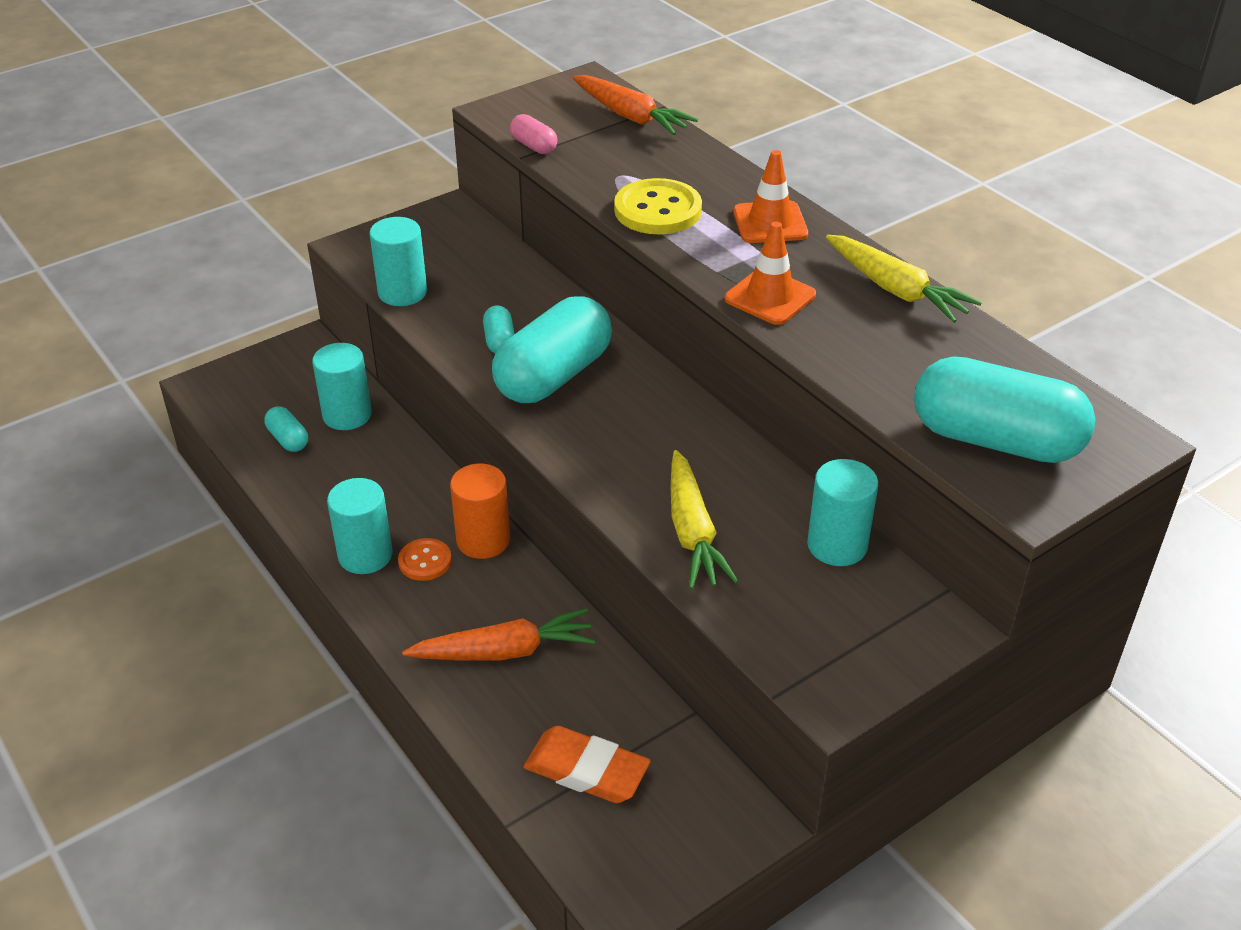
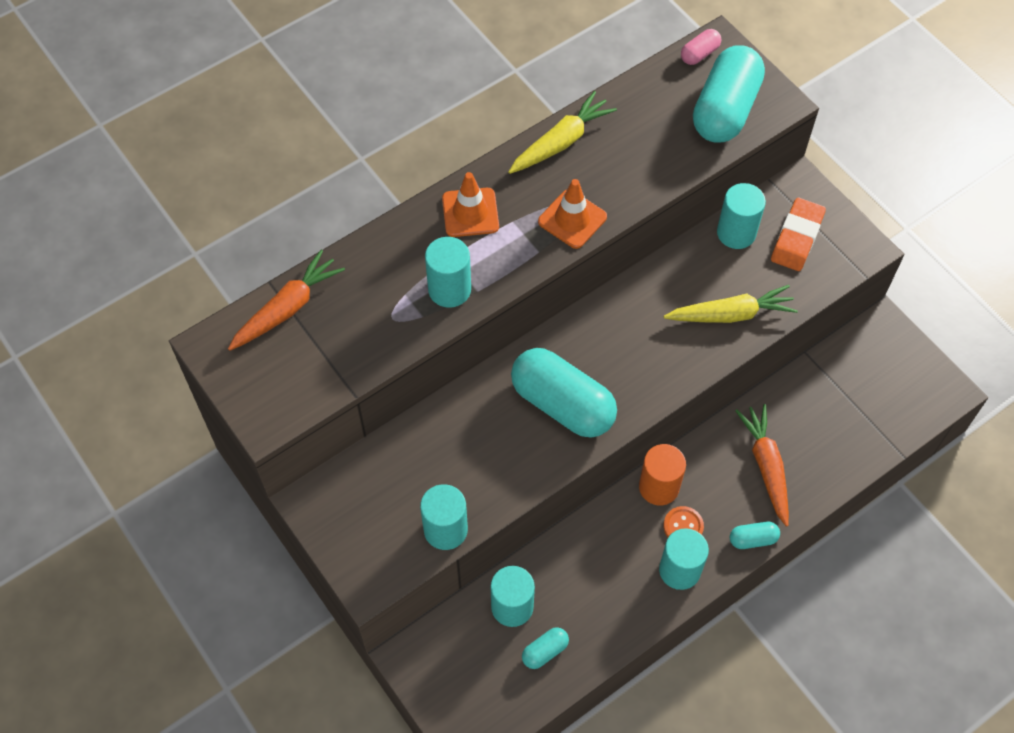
camera: 90 degrees left, 20 degrees up
turquoise capsule [483,305,515,353] -> turquoise capsule moved to [730,522,780,549]
pink capsule [510,114,557,154] -> pink capsule moved to [681,29,721,65]
orange eraser [524,726,651,803] -> orange eraser moved to [771,198,826,271]
yellow button [614,178,702,234] -> turquoise cylinder [425,237,471,308]

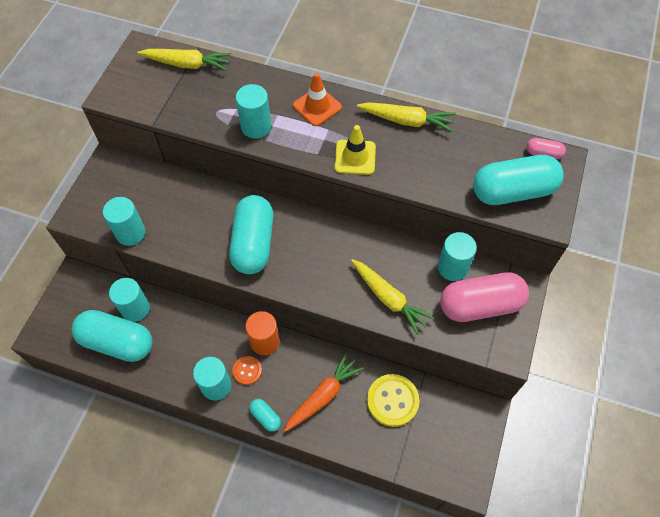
camera: 55 degrees right, 0 degrees up
orange carrot [228,250,345,351] -> yellow carrot [137,49,231,71]
turquoise capsule [522,627,569,669] -> turquoise capsule [71,310,152,362], size x2.27
orange traffic cone [538,179,607,249] -> yellow traffic cone [335,125,376,175]
orange eraser [771,198,826,271] -> pink capsule [440,273,529,322]
none -> yellow button [367,374,420,427]

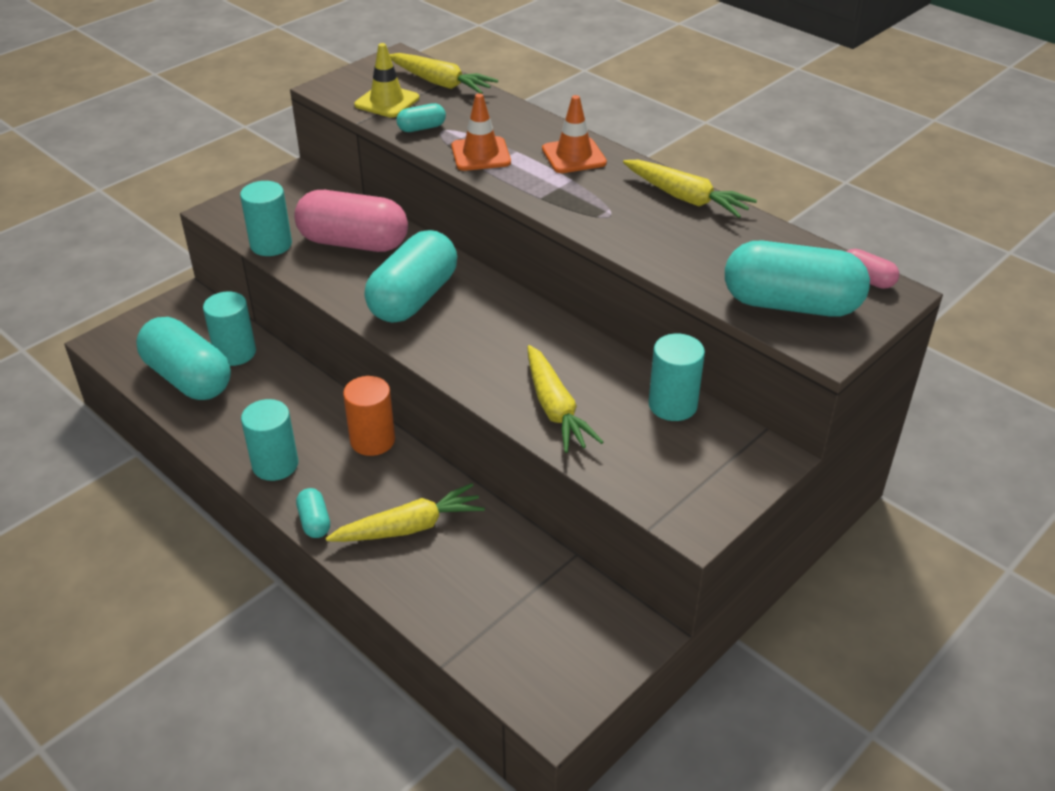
camera: 25 degrees right, 20 degrees down
orange button [233,356,262,385] -> none
turquoise cylinder [236,84,271,139] -> orange traffic cone [451,93,511,171]
orange carrot [284,353,363,432] -> yellow carrot [326,483,485,542]
yellow traffic cone [335,125,376,175] -> yellow traffic cone moved to [354,43,419,118]
yellow button [367,374,420,427] -> none
pink capsule [440,273,529,322] -> pink capsule moved to [294,190,408,252]
none -> turquoise capsule [396,103,446,132]

